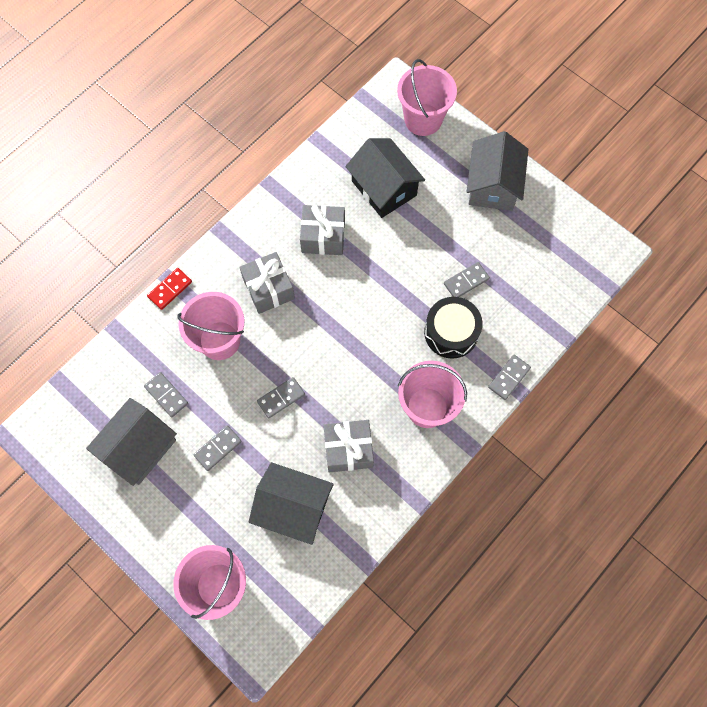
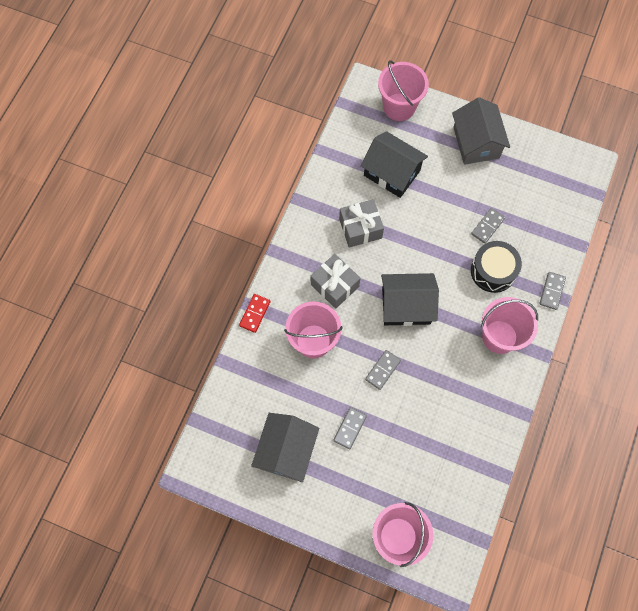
camera: 20 degrees left, 0 degrees up
grey domino [144,372,188,417] -> none
black house [249,462,334,545] -> black house moved to [381,273,439,326]
grey gift [323,420,374,473] -> none

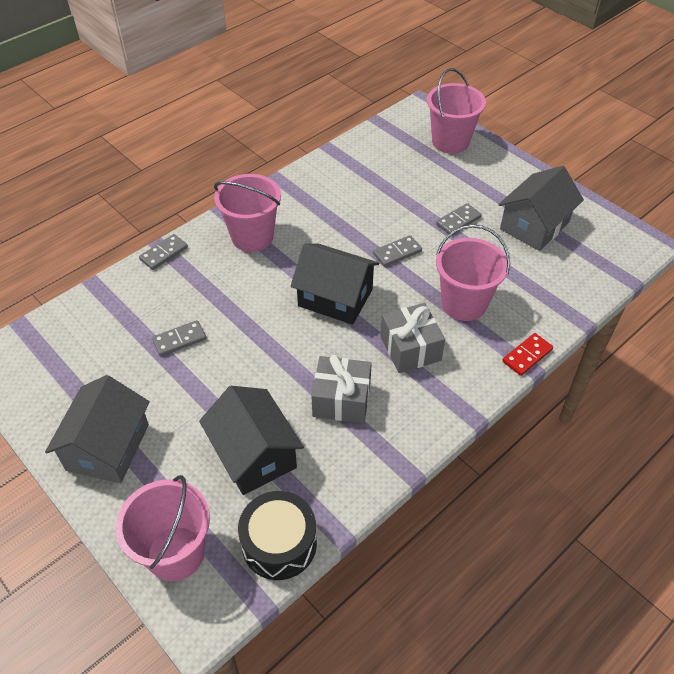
camera: 155 degrees left, 20 degrees down
black drum [471,241,522,293] -> black drum moved to [238,491,317,580]

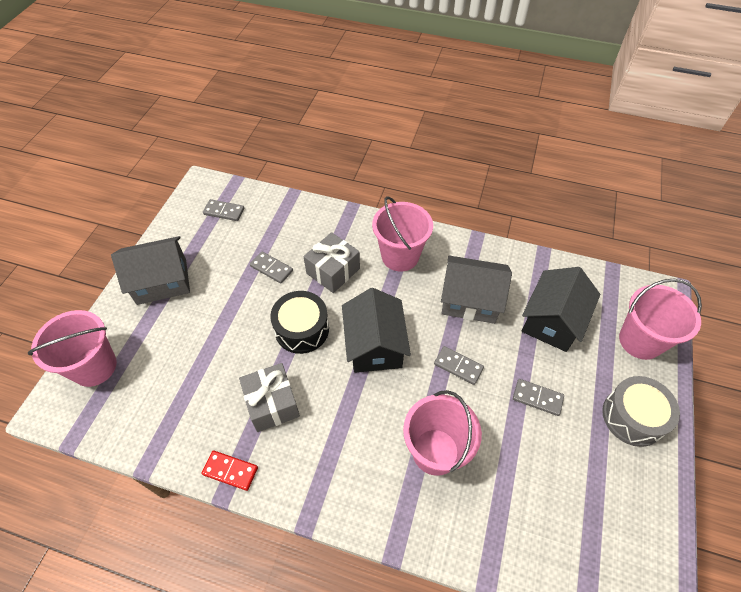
camera: 60 degrees right, 5 degrees up
grey domino [139,234,188,270] -> grey domino moved to [203,199,244,221]
black house [199,386,304,495] -> black house moved to [522,267,600,352]
black drum [238,491,317,580] -> black drum moved to [270,291,329,354]
grey gift [380,303,445,373] -> grey gift moved to [303,232,360,293]
grey house [498,166,584,251] -> grey house moved to [441,256,512,324]
red domino [502,333,553,376] -> red domino moved to [201,451,258,491]
none -> grey drum [602,376,680,447]

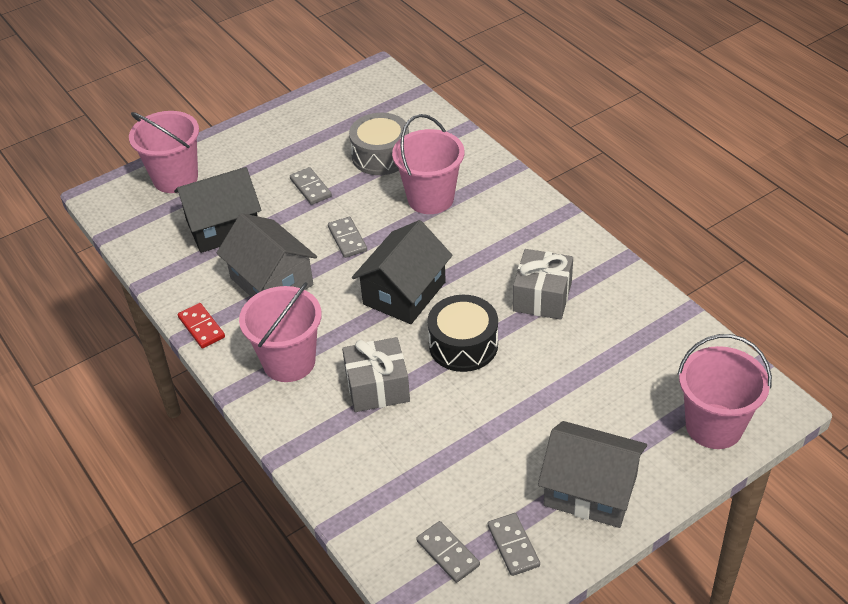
camera: 140 degrees left, 10 degrees down
red domino [201,451,258,491] -> red domino moved to [178,303,225,349]
grey domino [250,251,293,284] -> grey domino moved to [488,513,540,576]
grey drum [602,376,680,447] -> grey drum moved to [349,113,409,175]

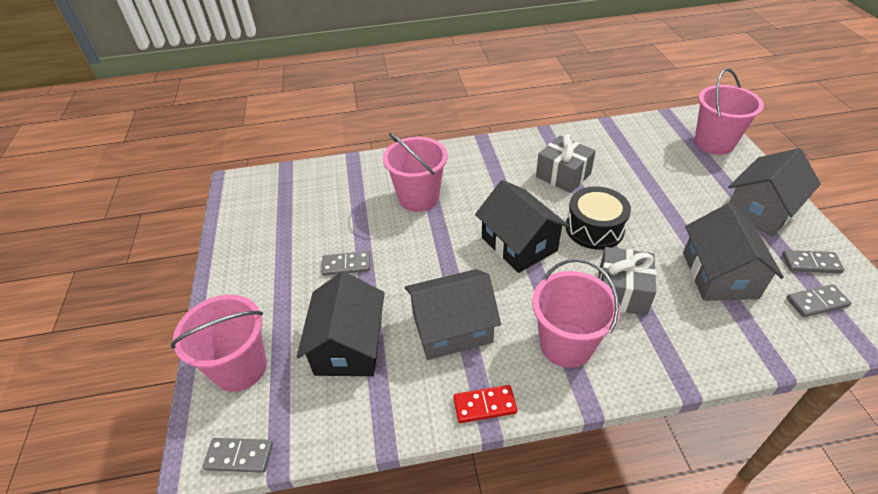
camera: 65 degrees left, 0 degrees up
grey domino [328,217,367,258] -> grey domino moved to [203,438,273,473]
grey drum [349,113,409,175] -> none
none -> grey house [683,203,784,301]

